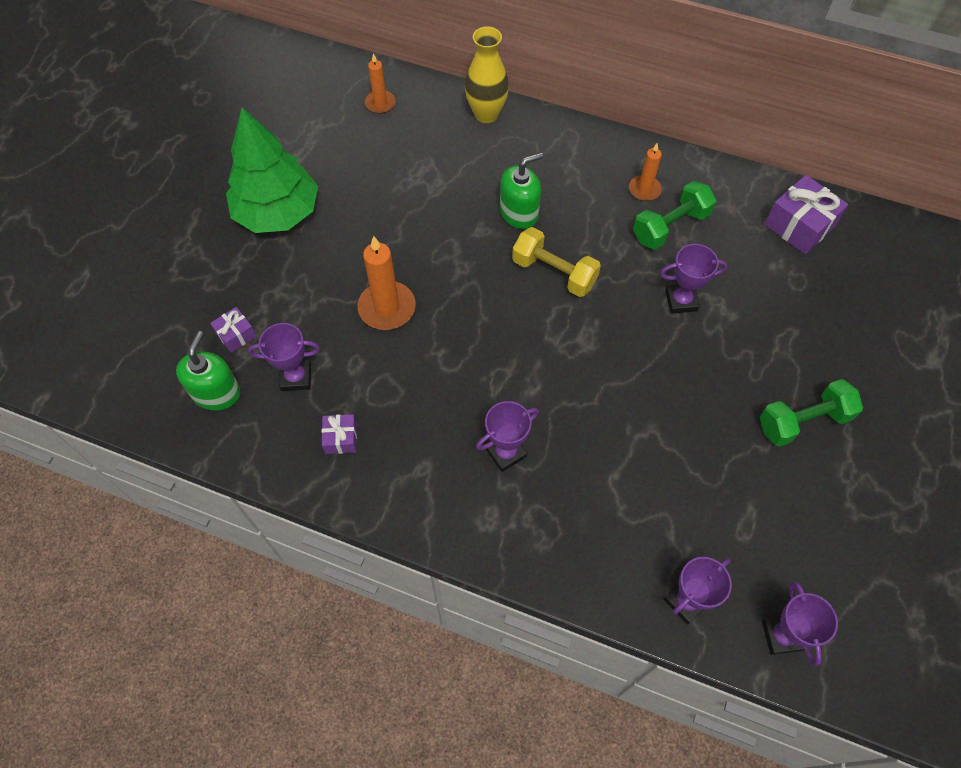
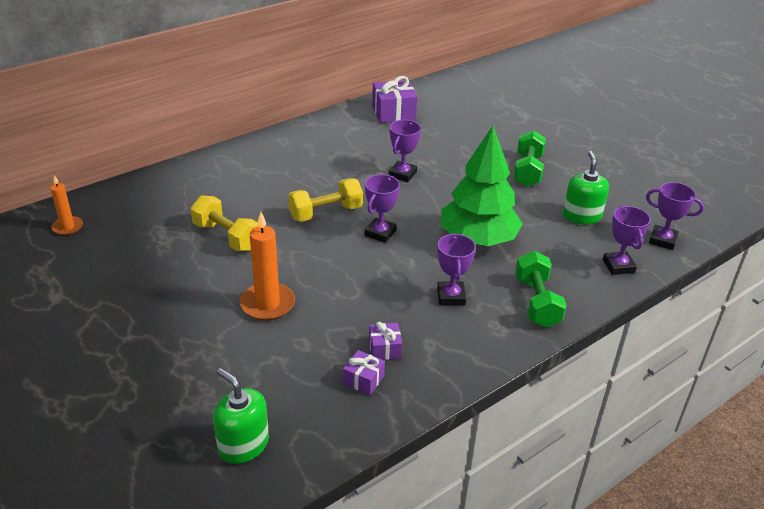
camera: 60 degrees left, 25 degrees down
purple gift [210,307,257,353] -> purple gift moved to [369,322,402,360]
green tree [226,108,318,233] -> green tree moved to [440,126,523,246]
purple trophy [248,323,320,391] -> purple trophy moved to [365,174,400,243]
yellow vase [465,27,509,123] -> none
green soap dispenser [500,152,543,229] -> green soap dispenser moved to [563,151,609,225]
orange candle [629,143,662,201] -> none
green dumbbell [633,181,716,250] -> green dumbbell moved to [515,251,567,328]
none -> yellow dumbbell [191,195,258,251]

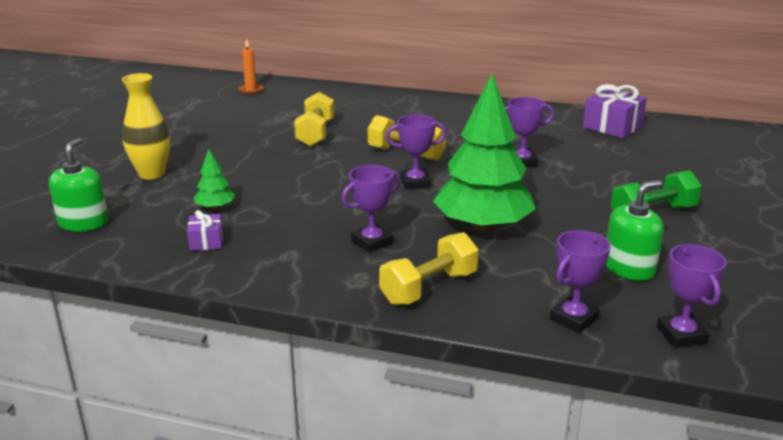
camera: 55 degrees right, 10 degrees down
orange candle [239,212,295,320] -> none
purple gift [369,322,402,360] -> none
green dumbbell [515,251,567,328] -> yellow dumbbell [379,232,479,305]
none -> yellow vase [122,73,170,180]
none -> green tree [194,149,235,210]

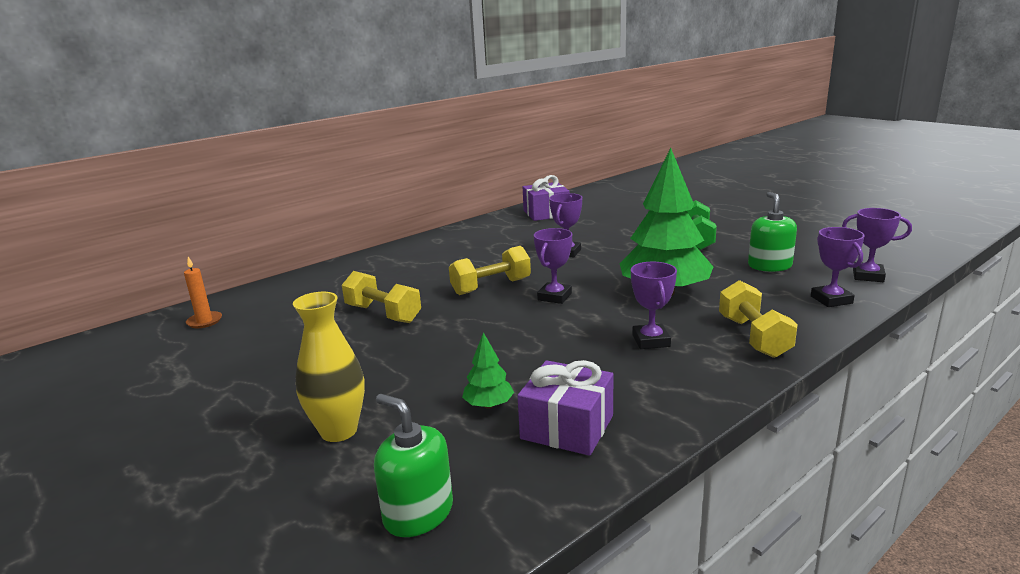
camera: 55 degrees left, 5 degrees down
purple gift [187,210,223,251] -> purple gift [518,360,614,456], size x1.82

